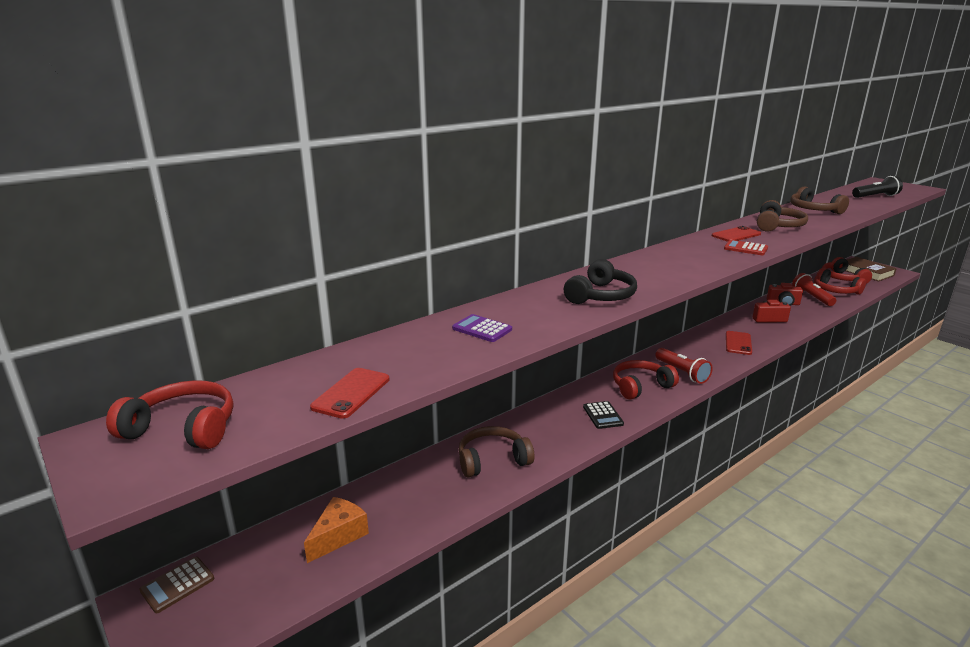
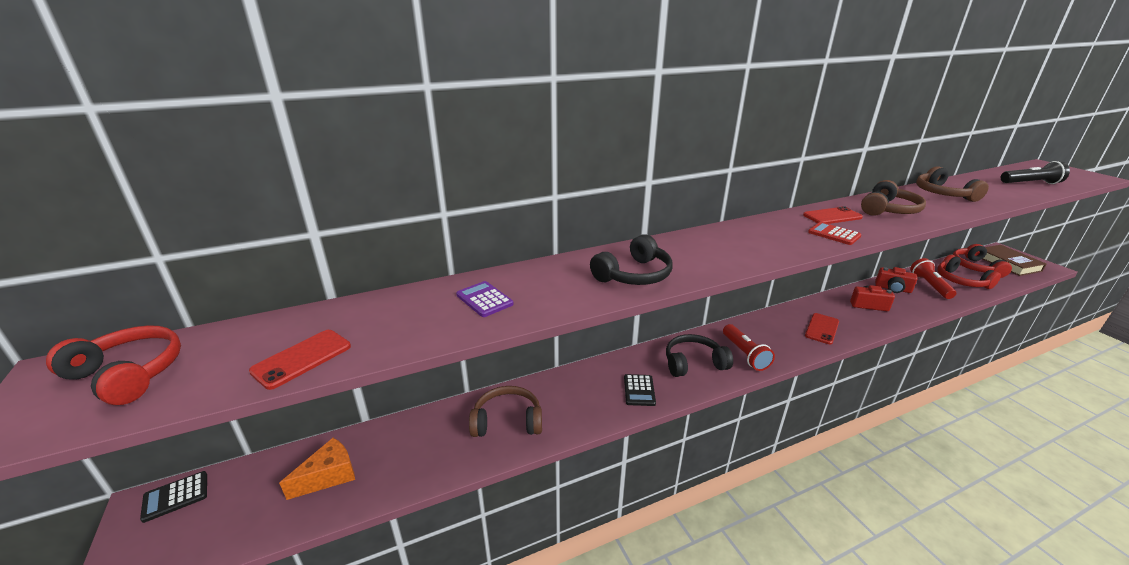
camera: 15 degrees right, 5 degrees up
brown calculator [139,557,214,613] -> black calculator [140,471,207,523]
red headphones [613,360,679,400] -> black headphones [666,334,733,377]

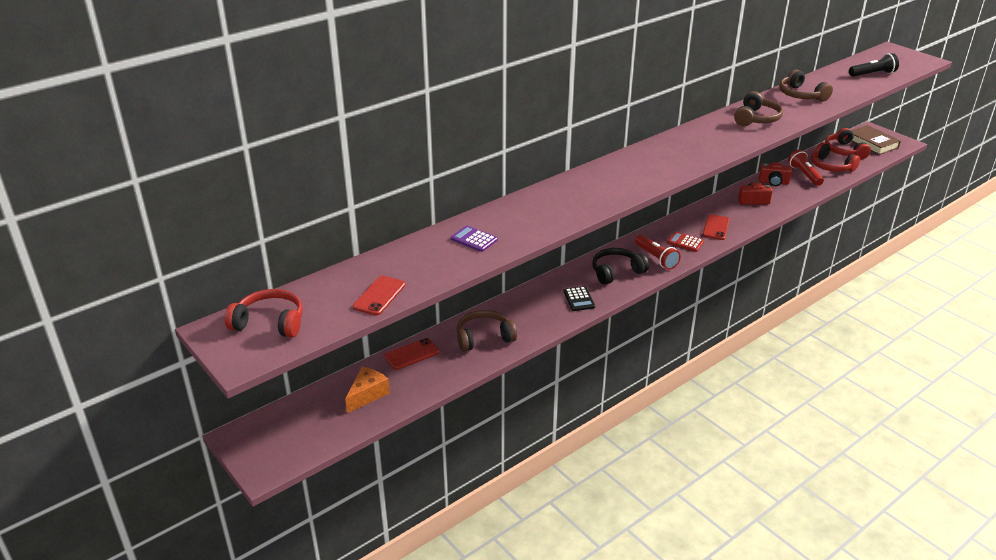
camera: 15 degrees left, 5 degrees up
black calculator [140,471,207,523] -> none
black headphones [590,234,673,285] -> none
red phone [803,206,863,224] -> red phone moved to [384,338,439,370]
red calculator [808,222,862,245] -> red calculator moved to [667,232,704,252]

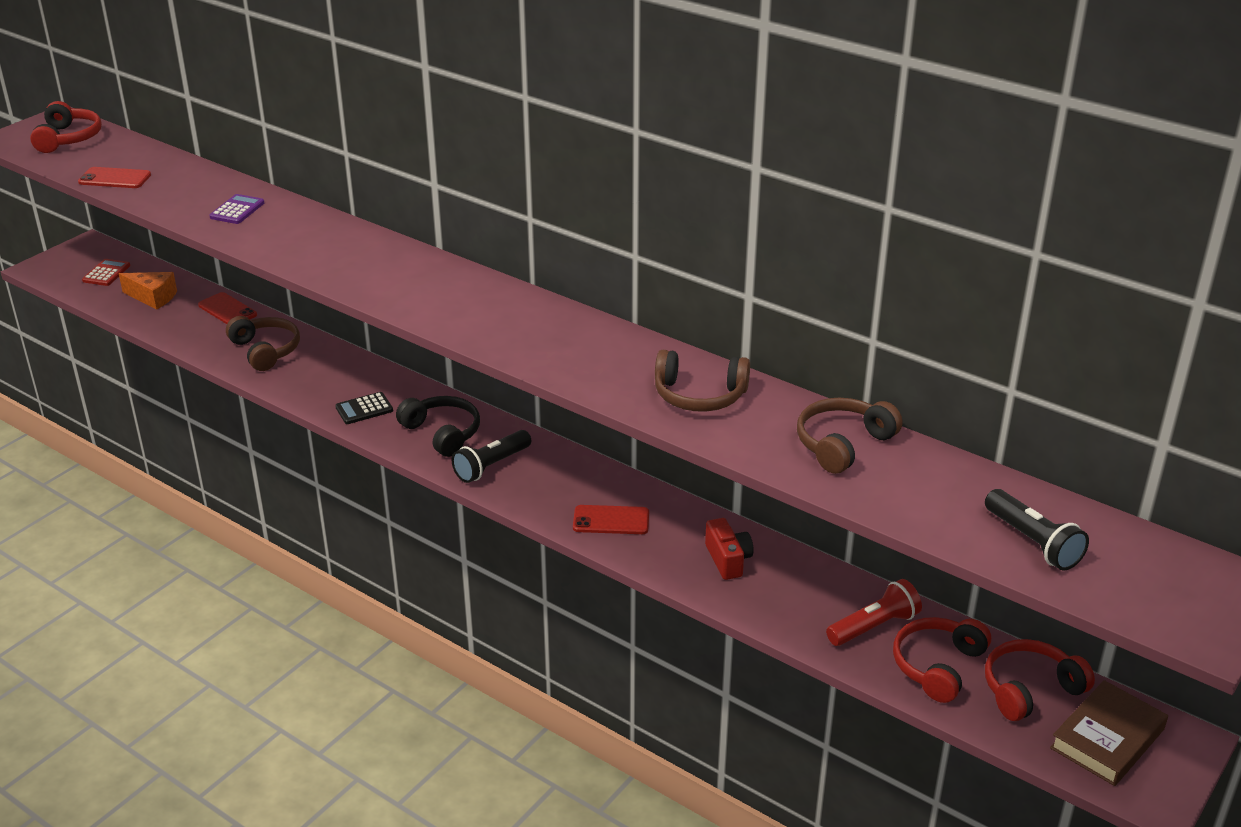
camera: 75 degrees right, 0 degrees up
red flashlight [635,235,681,270] -> black flashlight [452,430,531,483]
red calculator [667,232,704,252] -> red calculator moved to [82,259,130,286]
red camera [759,162,792,186] -> none

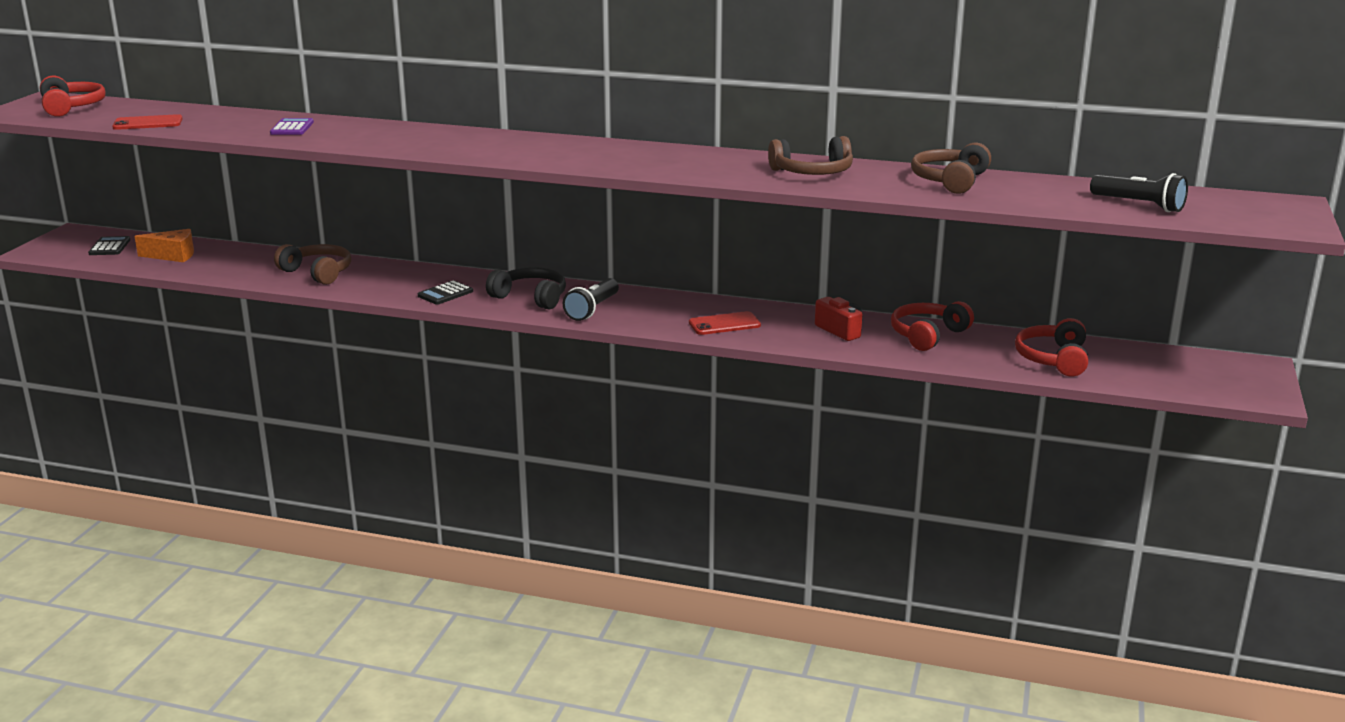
camera: 20 degrees left, 10 degrees down
red calculator [82,259,130,286] -> black calculator [88,236,130,255]
red phone [198,292,257,324] -> none
red flashlight [826,579,922,646] -> none
red headphones [985,639,1095,721] -> red headphones moved to [891,301,974,351]
brown book [1050,680,1168,786] -> none

